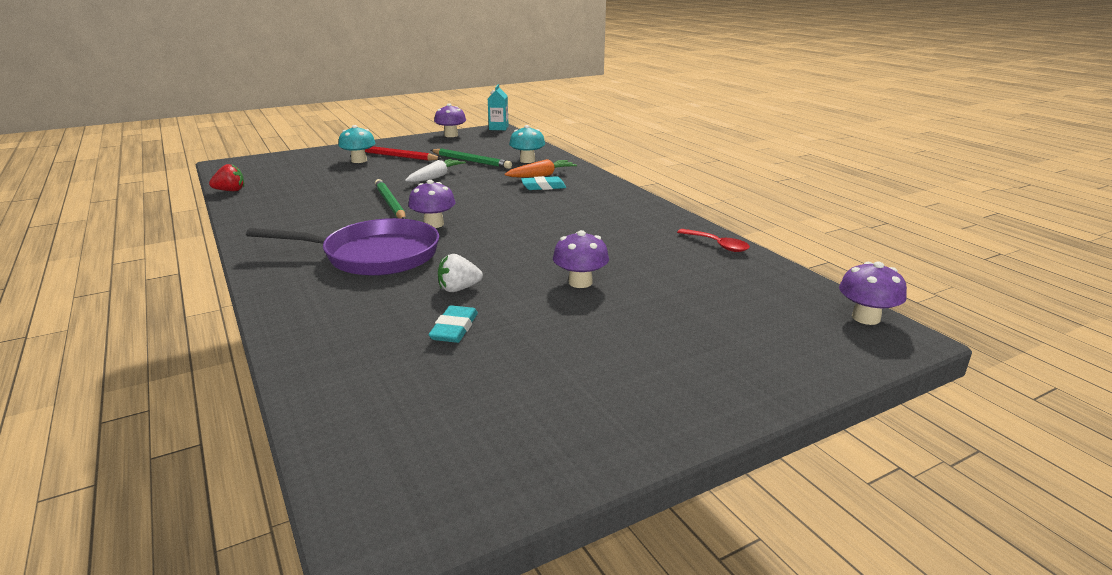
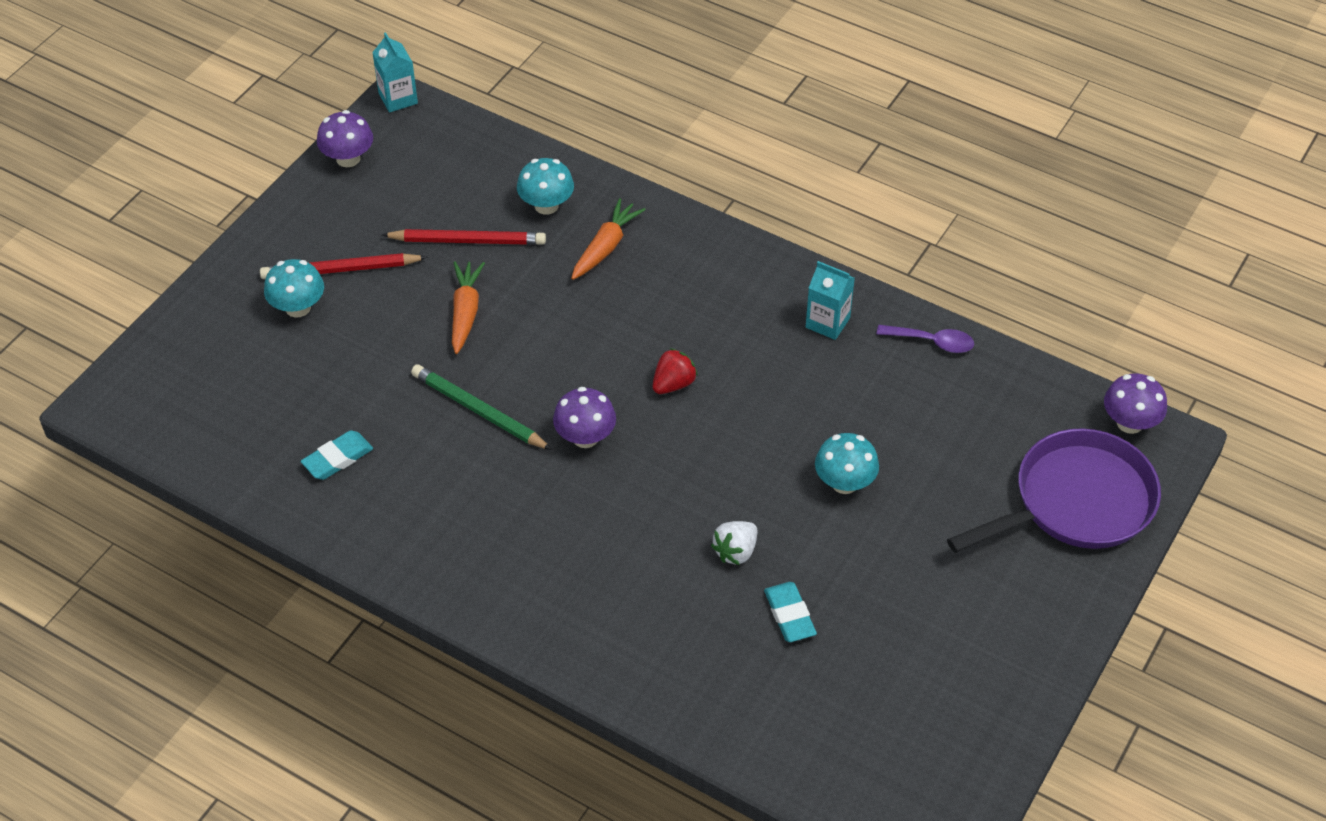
camera: 30 degrees left, 25 degrees up
red strawberry [209,164,244,191] -> red strawberry moved to [653,348,698,394]
purple pan [246,218,439,276] -> purple pan moved to [947,428,1161,553]
white carrot [405,159,466,182] -> orange carrot [452,261,485,354]
green pencil [431,148,512,169] -> red pencil [382,229,546,245]
turquoise eraser [521,176,567,190] -> turquoise eraser moved to [301,430,373,480]
purple mushroom [553,230,609,288] -> turquoise mushroom [815,433,879,494]
red spoon [677,229,750,252] -> purple spoon [876,325,974,353]
none -> turquoise carton [806,261,855,340]

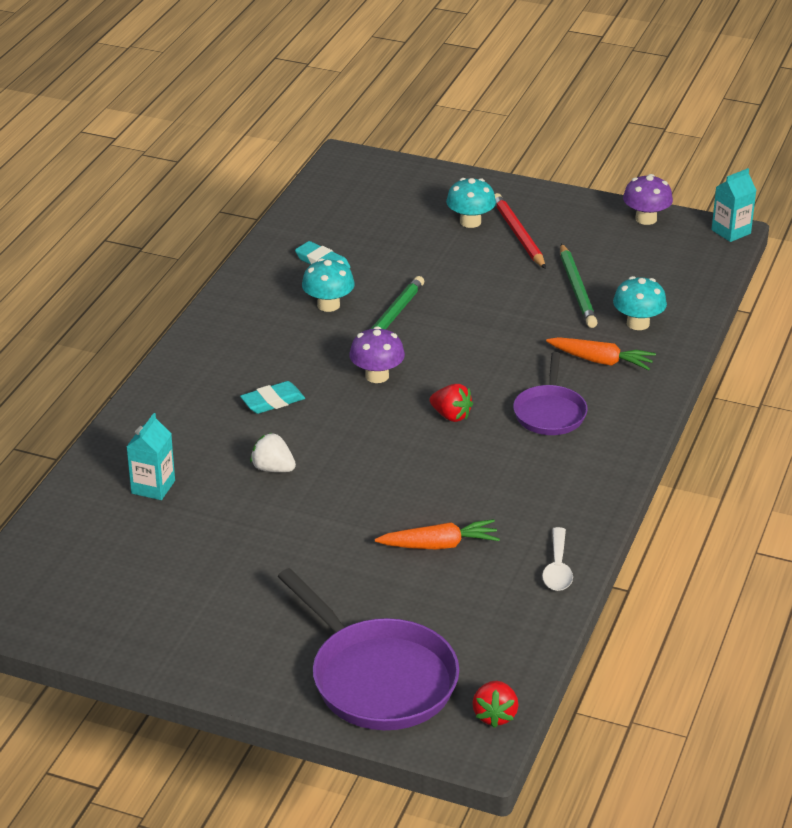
camera: 80 degrees right, 15 degrees down
red pencil [382,229,546,245] -> green pencil [560,243,598,328]
orange carrot [452,261,485,354] -> orange carrot moved to [375,519,500,550]
turquoise eraser [764,582,817,642] -> turquoise eraser moved to [240,381,305,414]
turquoise carton [806,261,855,340] -> turquoise carton moved to [127,413,175,500]
turquoise mushroom [815,433,879,494] -> turquoise mushroom moved to [302,258,355,312]
purple spoon [876,325,974,353] -> white spoon [542,527,573,591]
purple mushroom [1104,373,1167,434] -> red strawberry [472,681,518,728]
none -> purple pan [513,352,588,435]

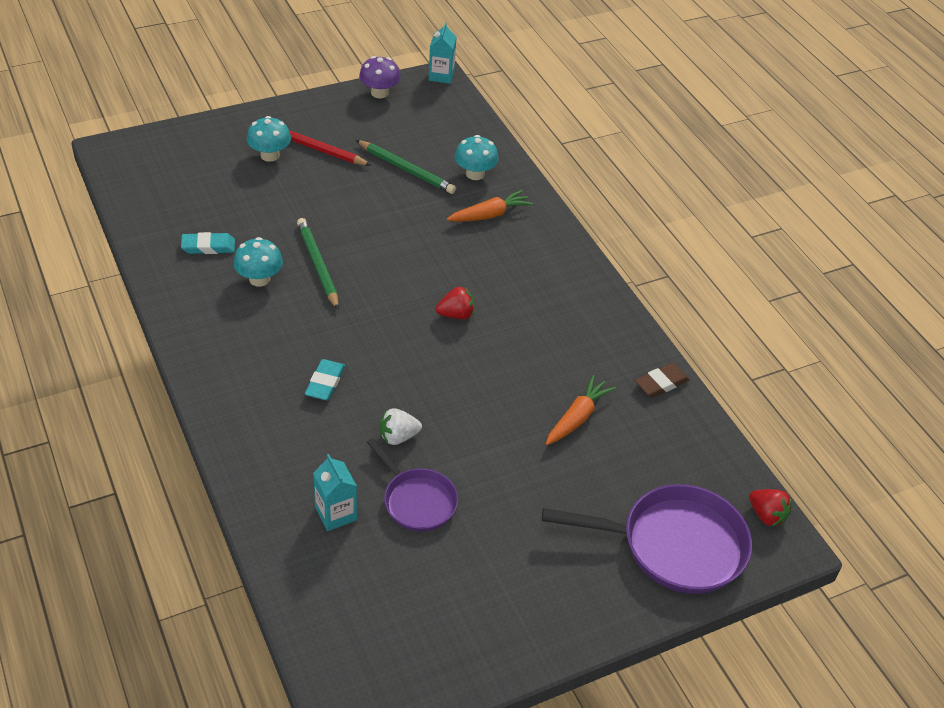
camera: 50 degrees left, 10 degrees up
purple mushroom [349,326,405,383] -> none
purple pan [513,352,588,435] -> purple pan moved to [367,438,458,532]
white spoon [542,527,573,591] -> brown eraser [635,363,690,398]

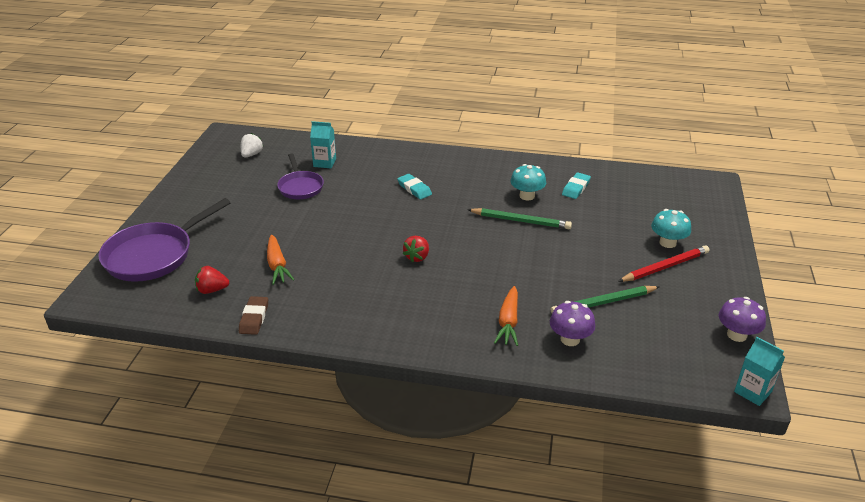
camera: 130 degrees right, 10 degrees down
purple pan [367,438,458,532] -> purple pan turned 105 degrees counterclockwise [277,153,324,199]
white strawberry [380,408,422,445] -> white strawberry moved to [241,133,263,157]
turquoise mushroom [455,135,498,180] -> purple mushroom [550,301,595,346]
red strawberry [749,489,792,526] -> red strawberry moved to [195,266,229,294]

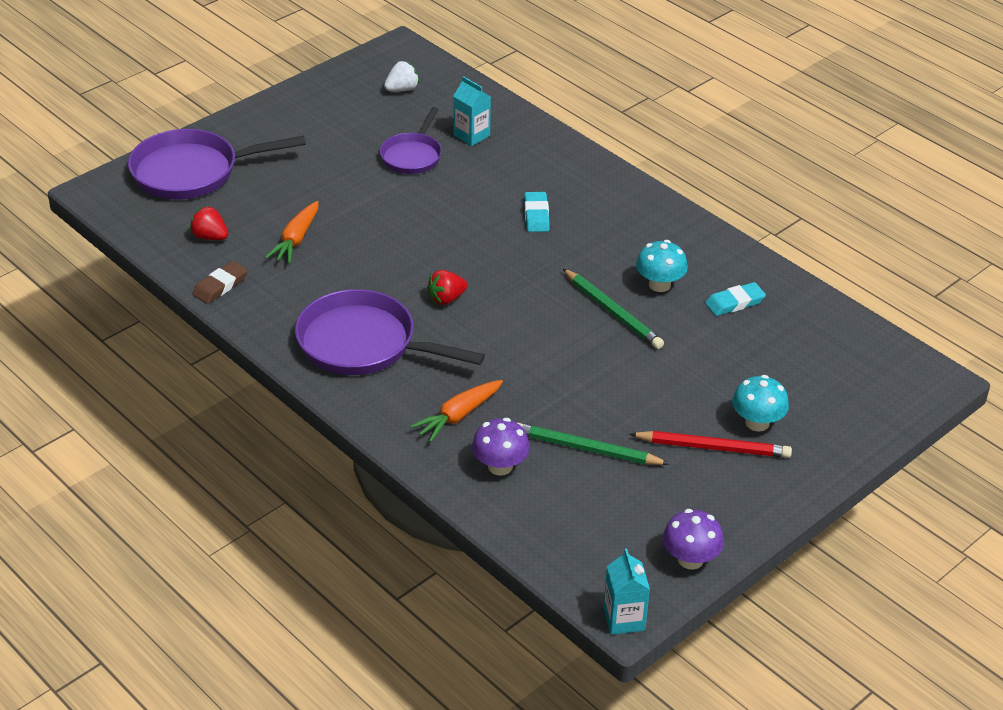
camera: 35 degrees right, 5 degrees up
none -> purple pan [295,289,485,375]

